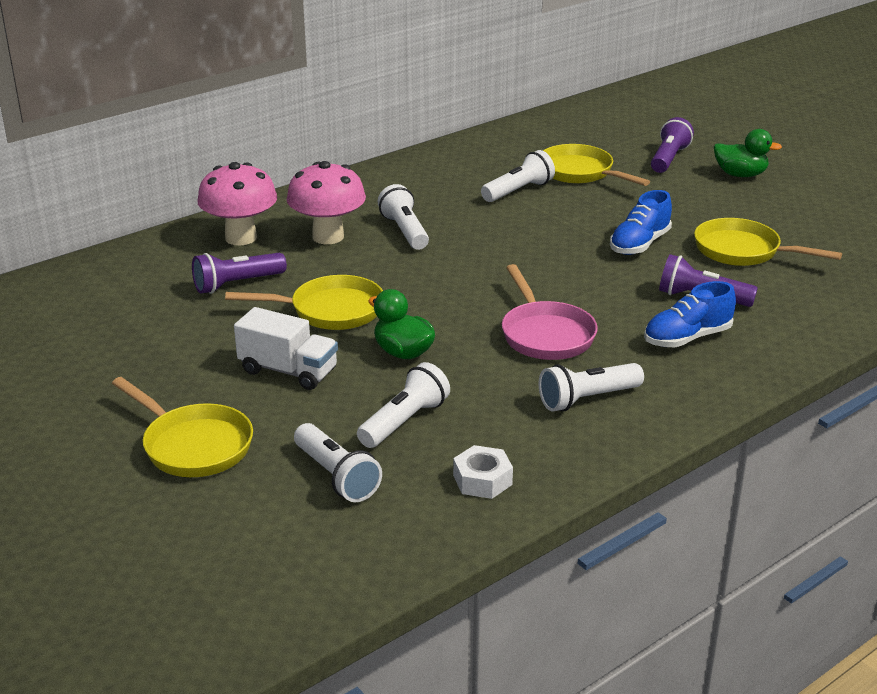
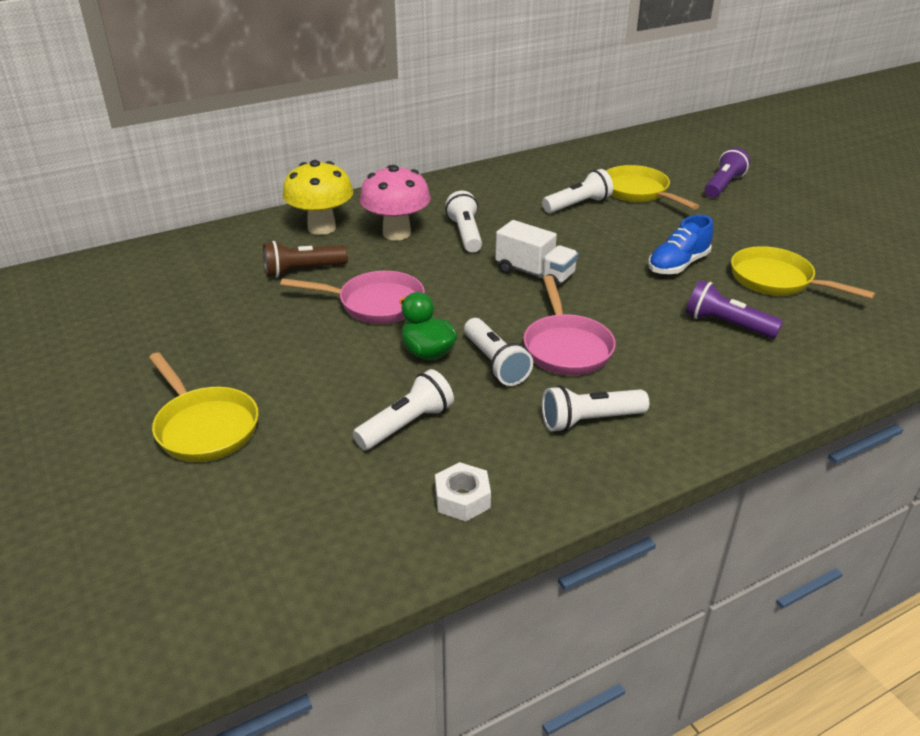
camera: 10 degrees right, 5 degrees up
purple flashlight [192,253,287,294] -> brown flashlight [263,241,348,278]
pink mushroom [197,162,277,246] -> yellow mushroom [282,160,353,235]
yellow pan [225,275,383,330] -> pink pan [280,271,425,324]
white truck [234,307,338,390] -> white truck moved to [495,220,578,288]
white flashlight [294,423,382,502] -> white flashlight moved to [464,318,533,386]
blue shoe [644,281,736,347] -> none
green duck [714,129,782,177] -> none

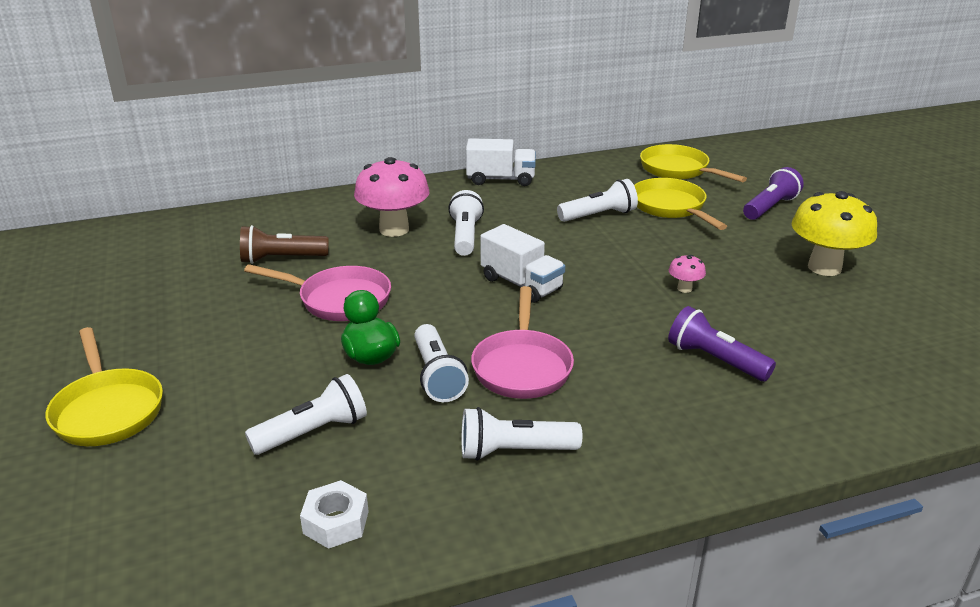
camera: 10 degrees right, 5 degrees down
yellow mushroom [282,160,353,235] -> yellow mushroom moved to [792,191,877,276]
blue shoe [648,215,713,275] -> pink mushroom [669,255,706,293]
yellow pan [731,246,876,299] -> yellow pan moved to [640,144,747,182]
none -> white truck [466,138,536,186]

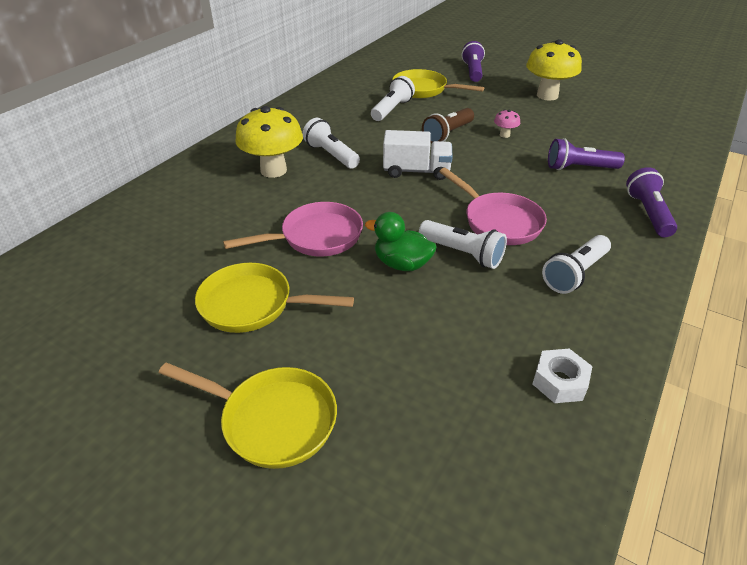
camera: 40 degrees left, 10 degrees up
brown flashlight [240,225,329,264] -> brown flashlight moved to [422,108,474,143]
white flashlight [245,374,367,455] -> none
pink mushroom [354,157,429,237] -> yellow mushroom [235,106,303,178]
white truck [466,138,536,186] -> none
yellow pan [640,144,747,182] -> yellow pan moved to [195,263,354,333]
none -> purple flashlight [626,167,677,237]

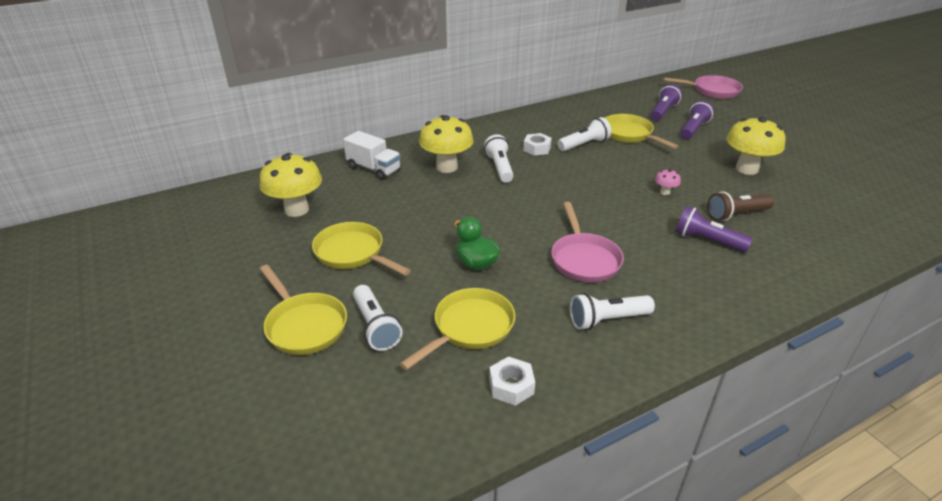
camera: 30 degrees right, 5 degrees down
pink pan [223,202,363,256] -> pink pan moved to [663,75,743,99]
white truck [383,130,453,180] -> white truck moved to [343,131,401,180]
white flashlight [419,220,507,269] -> white flashlight moved to [353,285,403,351]
brown flashlight [422,108,474,143] -> brown flashlight moved to [707,192,774,221]
purple flashlight [626,167,677,237] -> purple flashlight moved to [651,84,682,121]
none -> yellow mushroom [260,153,322,217]
none -> yellow pan [400,288,515,370]
none -> white nut [523,133,552,156]

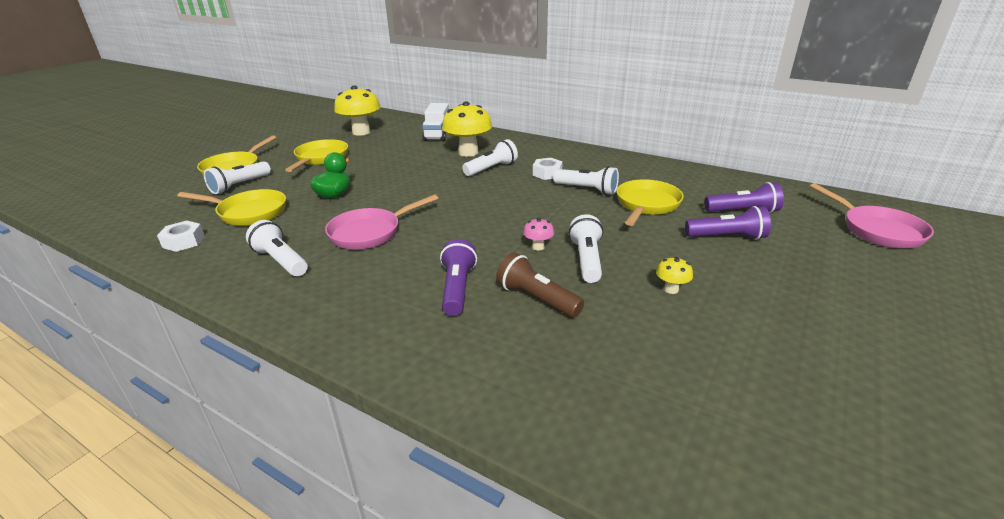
camera: 60 degrees right, 5 degrees down
yellow mushroom [726,117,786,175] -> yellow mushroom [656,257,693,294], size x0.44
none -> white flashlight [569,214,603,283]

